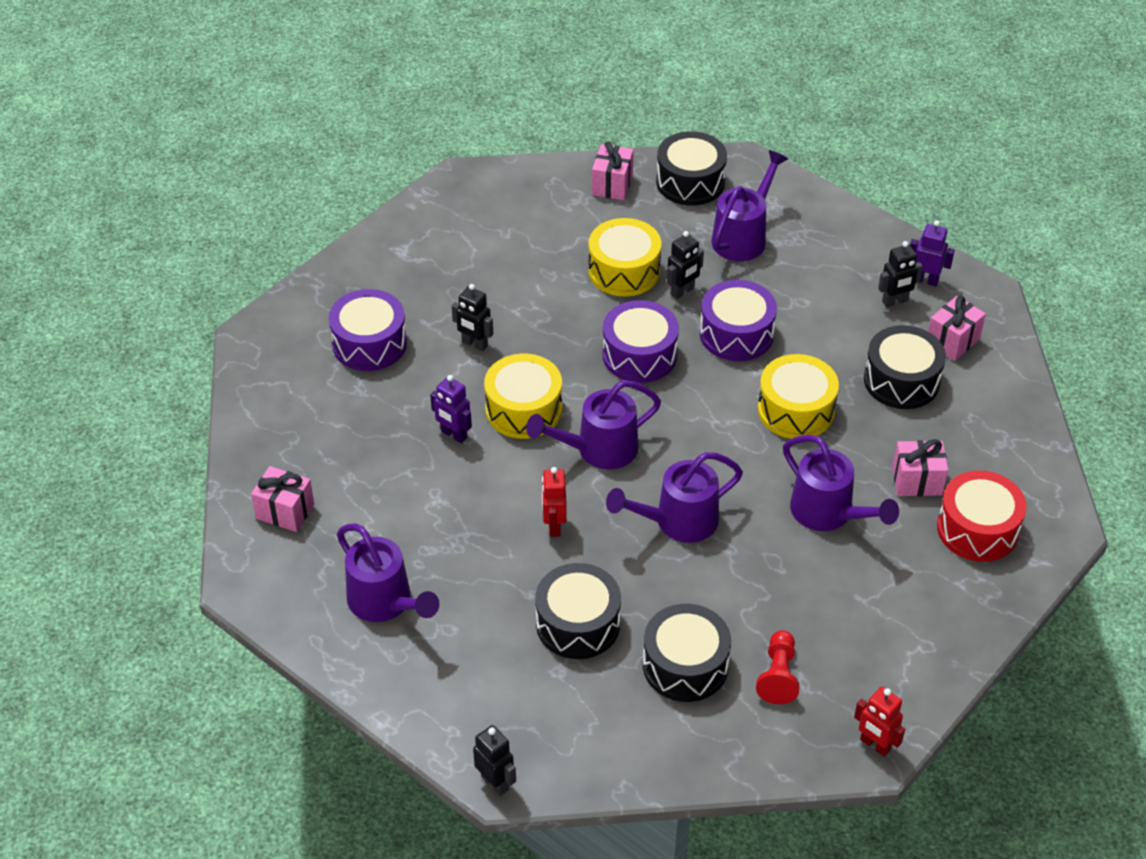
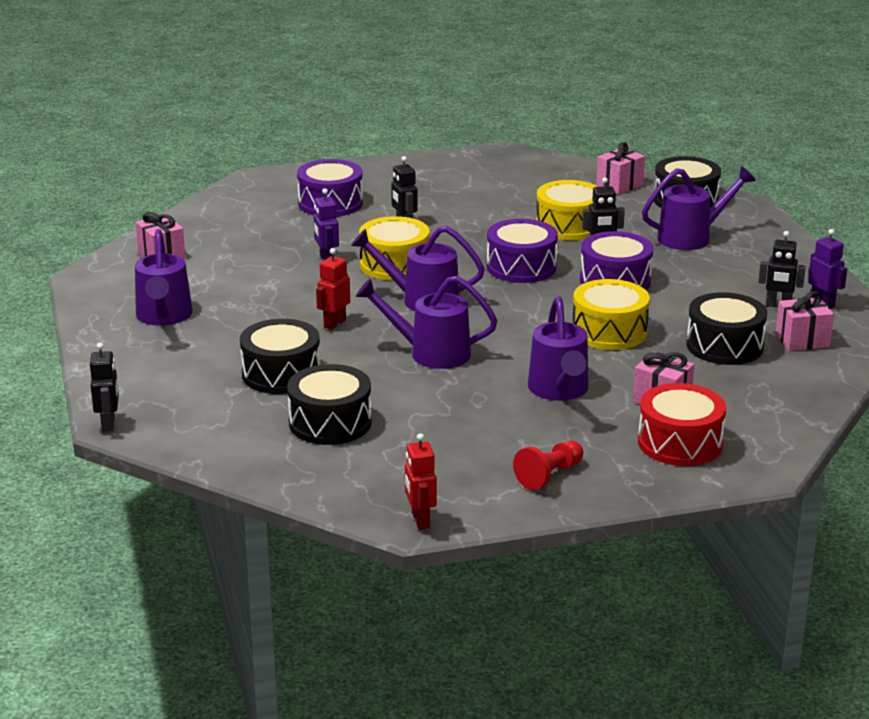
camera: 35 degrees right, 20 degrees down
red pawn [756,630,800,704] -> red pawn moved to [513,441,583,490]

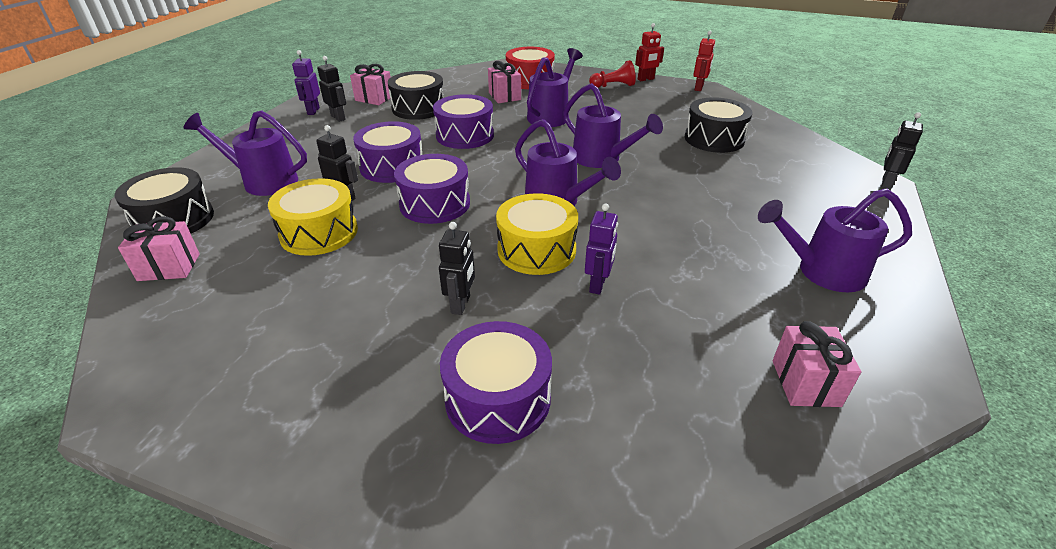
camera: 145 degrees left, 10 degrees up
purple watering can [135,229,193,326] -> purple watering can turned 120 degrees counterclockwise [758,188,912,292]
black drum [240,319,320,394] -> none
red robot [316,248,350,330] -> red robot moved to [635,23,664,81]
yellow drum [572,279,650,350] -> purple drum [433,94,494,149]

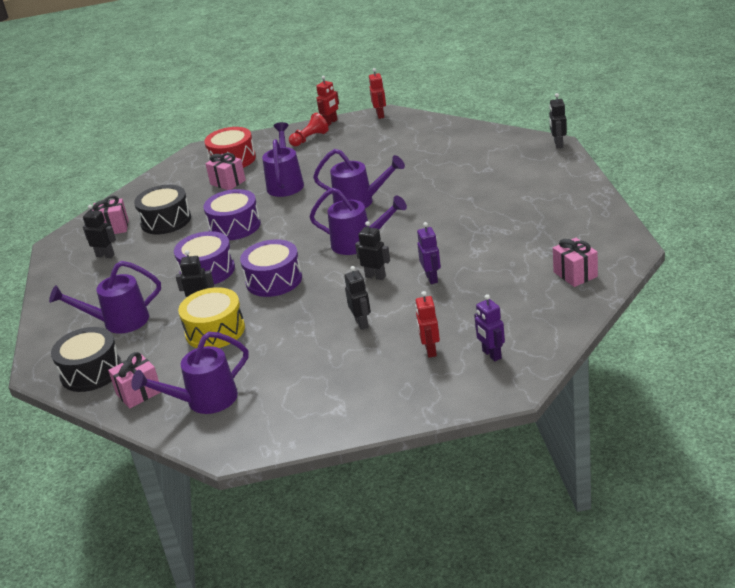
camera: 25 degrees left, 5 degrees down
purple robot [292,50,320,115] -> purple robot moved to [474,294,505,361]
purple drum [440,321,552,444] -> red robot [415,291,440,358]
yellow drum [496,193,578,275] -> black robot [355,221,390,280]
black drum [685,97,753,153] -> none
purple watering can [758,188,912,292] -> purple watering can moved to [131,332,248,414]

